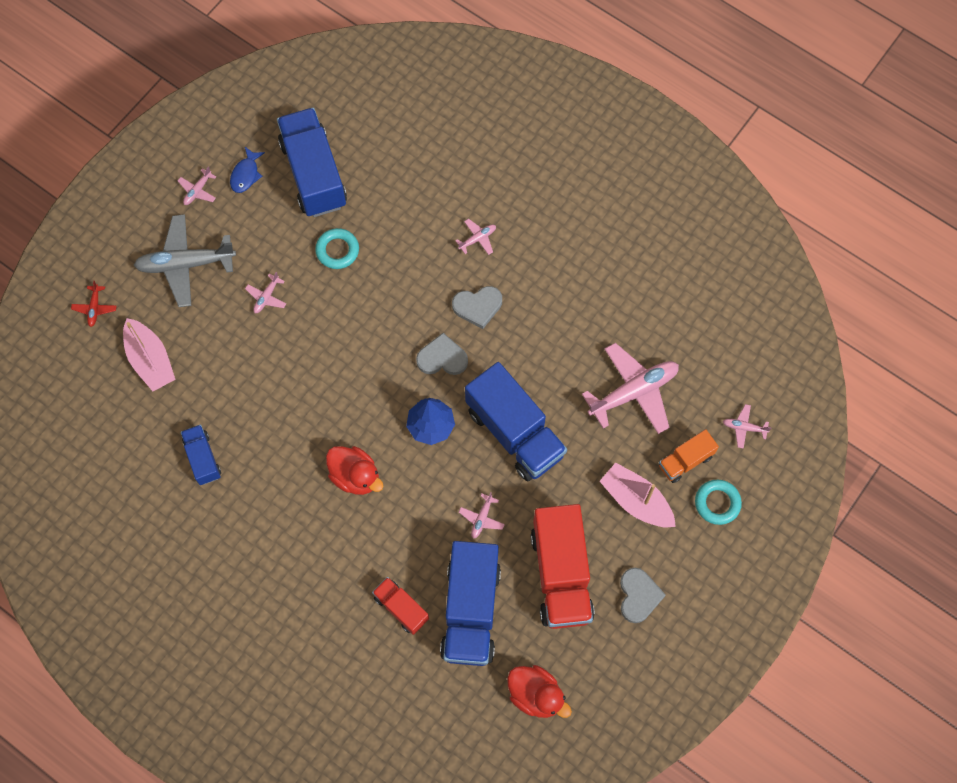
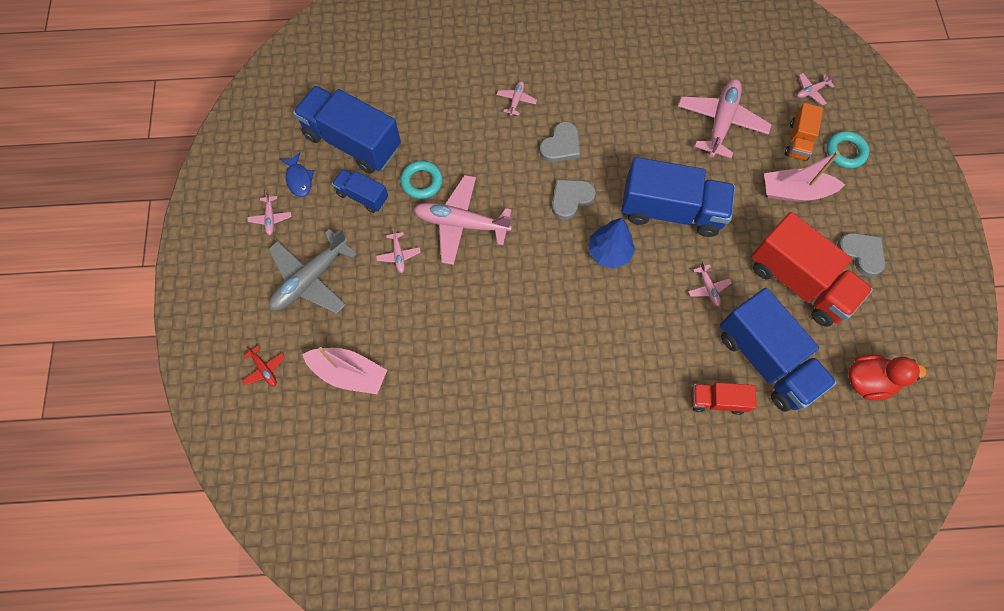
camera: 40 degrees left, 0 degrees up
blue truck [181,425,221,485] -> blue truck moved to [332,169,388,213]
red duck [326,446,384,495] -> none
none -> pink plane [413,175,512,265]

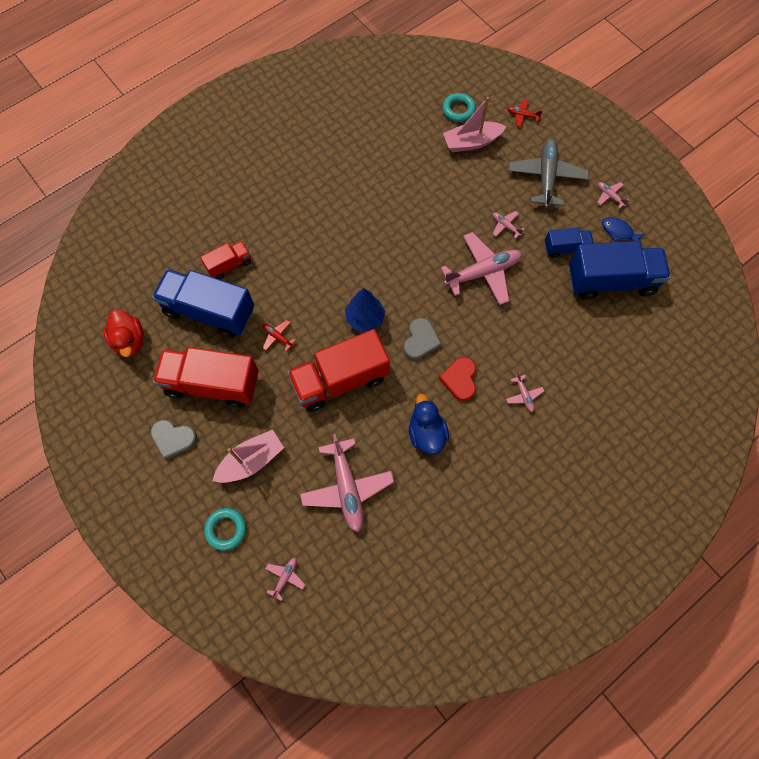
camera: 145 degrees right, 0 degrees up
turquoise ring [401,161,443,199] -> turquoise ring moved to [442,93,476,122]
grey heart [539,122,580,162] -> red heart [439,357,476,401]
blue truck [621,157,735,237] -> red truck [287,329,390,412]
pink plane [688,262,732,306] -> red plane [262,320,296,351]
orange truck [785,103,823,161] -> none
red duck [848,355,927,400] -> red duck turned 75 degrees counterclockwise [103,309,144,357]
none -> blue duck [409,394,449,454]

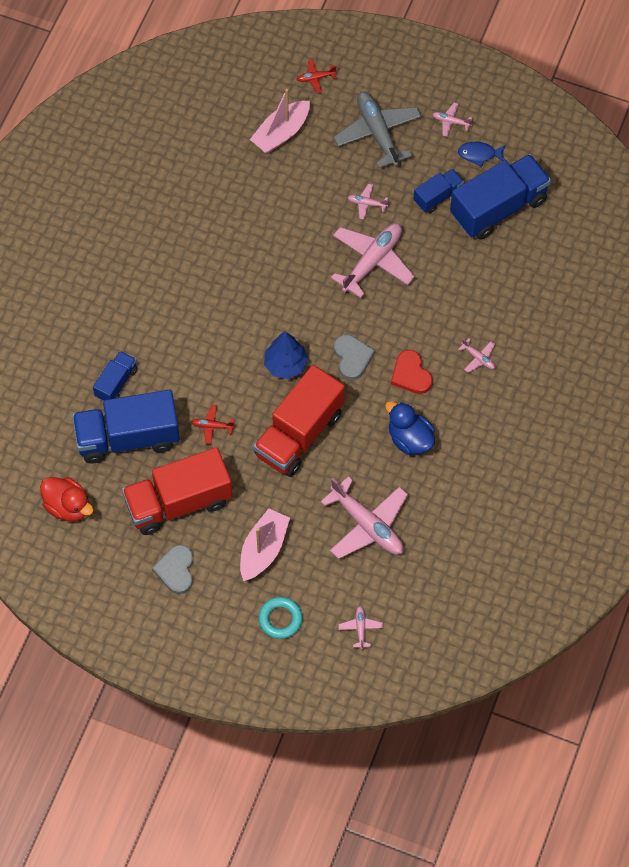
camera: 30 degrees left, 5 degrees down
grey heart [150,420,197,460] -> grey heart turned 105 degrees clockwise [152,545,194,594]
red truck [200,241,251,279] -> blue truck [93,351,138,401]
turquoise ring [442,93,476,122] -> none

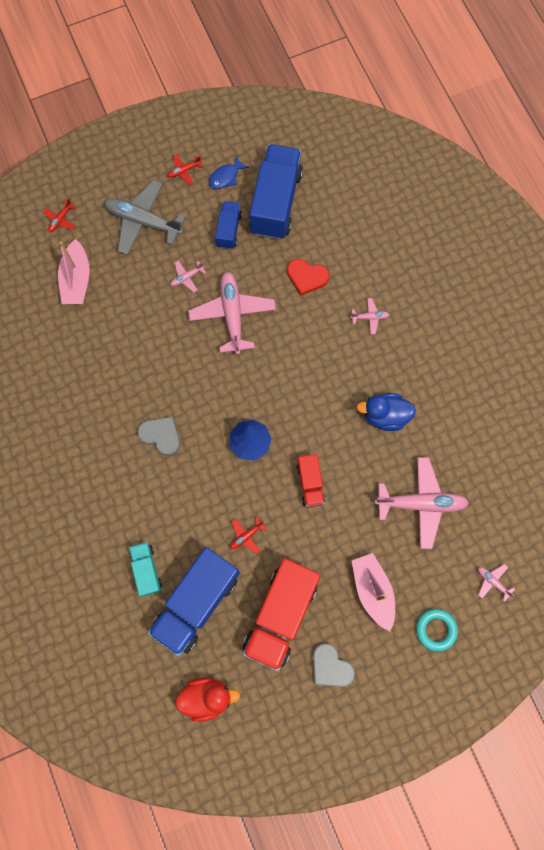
camera: 45 degrees left, 10 degrees up
blue truck [93,351,138,401] -> turquoise truck [129,542,162,597]
red truck [253,365,345,477] -> red truck [297,454,325,507], size x0.51
grey heart [334,335,375,380] -> grey heart moved to [138,417,180,456]
red heart [391,350,433,394] -> red heart moved to [287,259,329,296]
pink plane [432,103,472,137] -> red plane [167,154,203,185]

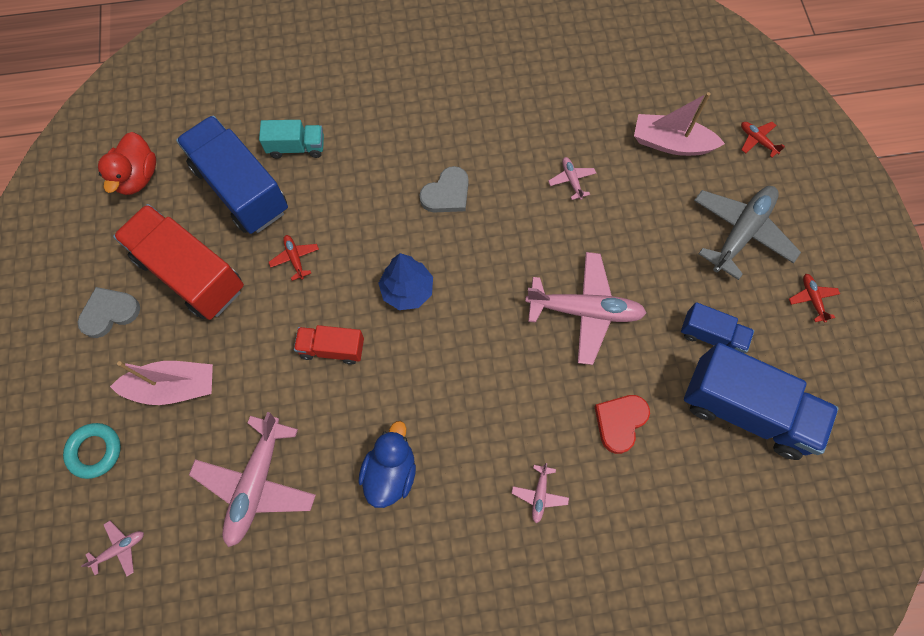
camera: 105 degrees right, 5 degrees down
pink plane [170,260,206,292] -> pink plane moved to [548,157,596,200]
blue fish [209,156,249,189] -> none

